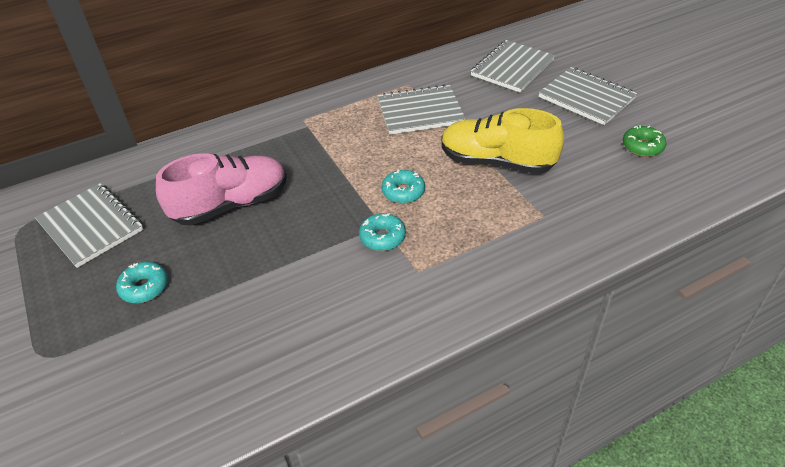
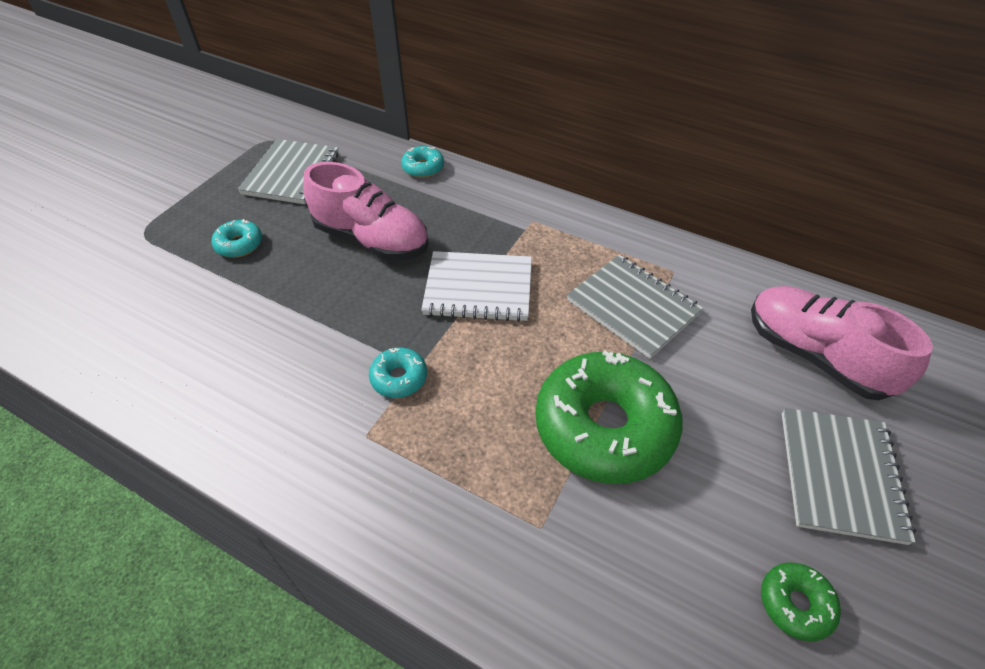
camera: 55 degrees right, 5 degrees up
turquoise donut [382,169,425,204] -> turquoise donut moved to [401,146,444,178]
yellow shoe [441,108,564,174] -> green donut [535,350,683,484]
grey notebook [471,40,555,93] -> pink shoe [751,286,933,400]
none -> white notebook [421,251,532,322]

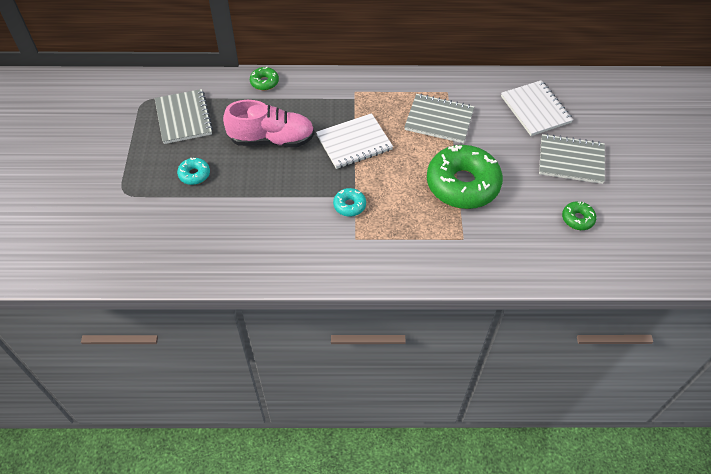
camera: 30 degrees left, 5 degrees up
turquoise donut [401,146,444,178] -> green donut [250,67,279,90]
pink shoe [751,286,933,400] -> white notebook [501,80,573,136]
grey notebook [782,408,916,545] -> grey notebook turned 60 degrees counterclockwise [539,134,605,184]

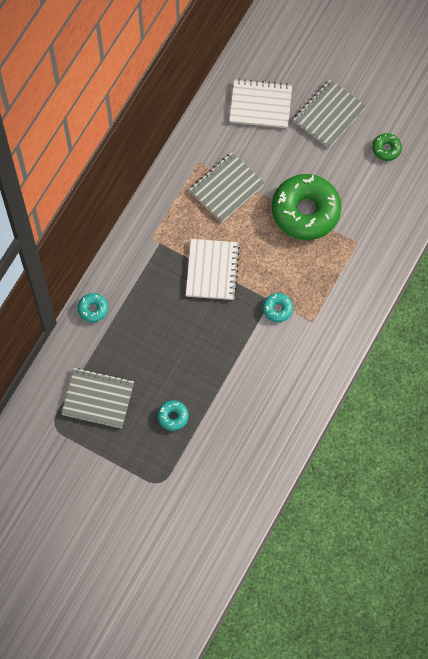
camera: 60 degrees left, 15 degrees up
pink shoe [223,100,315,147] -> none
green donut [250,67,279,90] -> turquoise donut [78,293,108,322]

